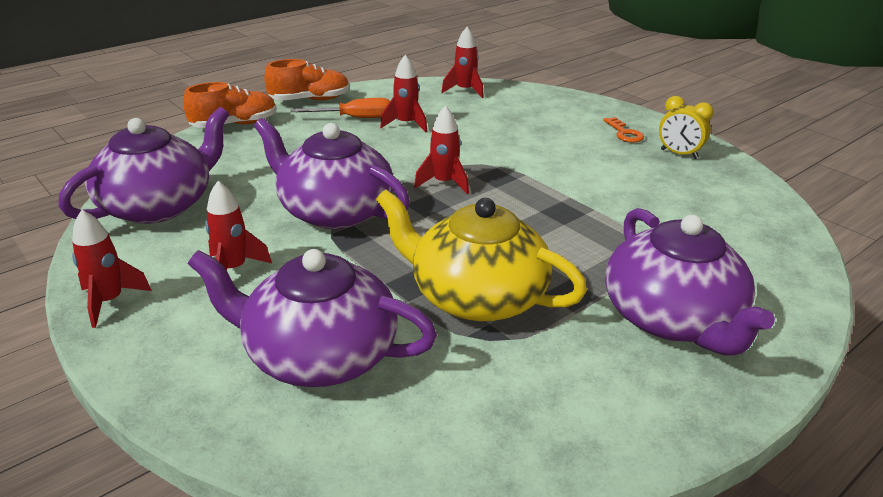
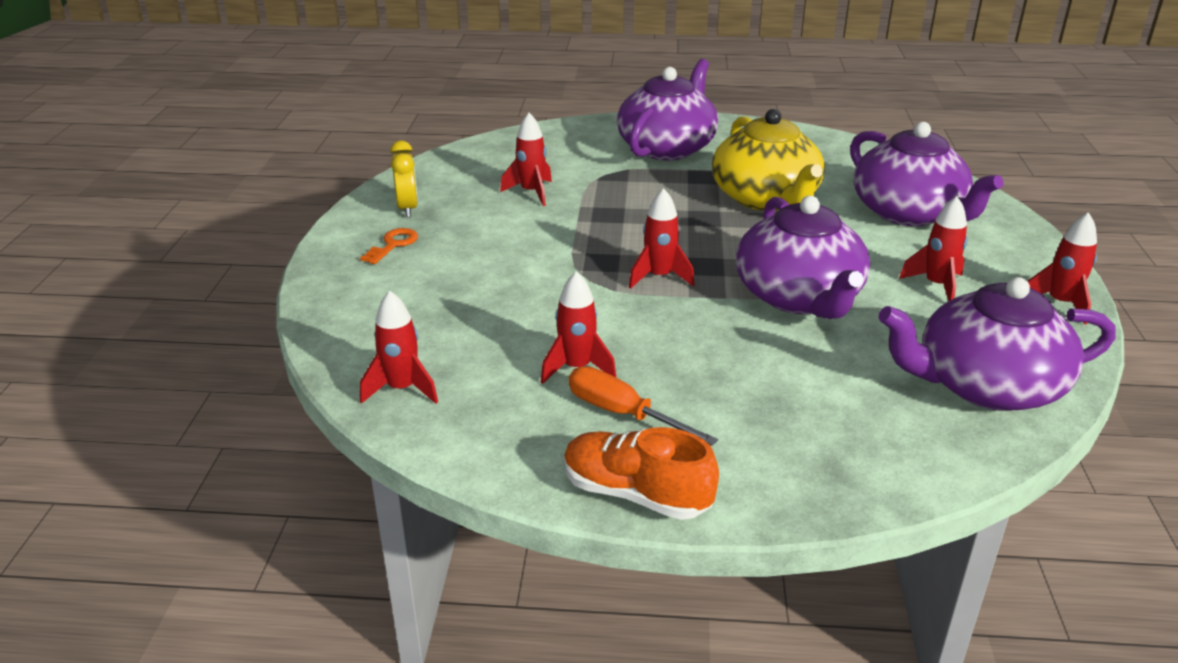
camera: 135 degrees left, 0 degrees up
orange shoe [183,82,277,128] -> none
none -> red rocket [500,113,552,206]

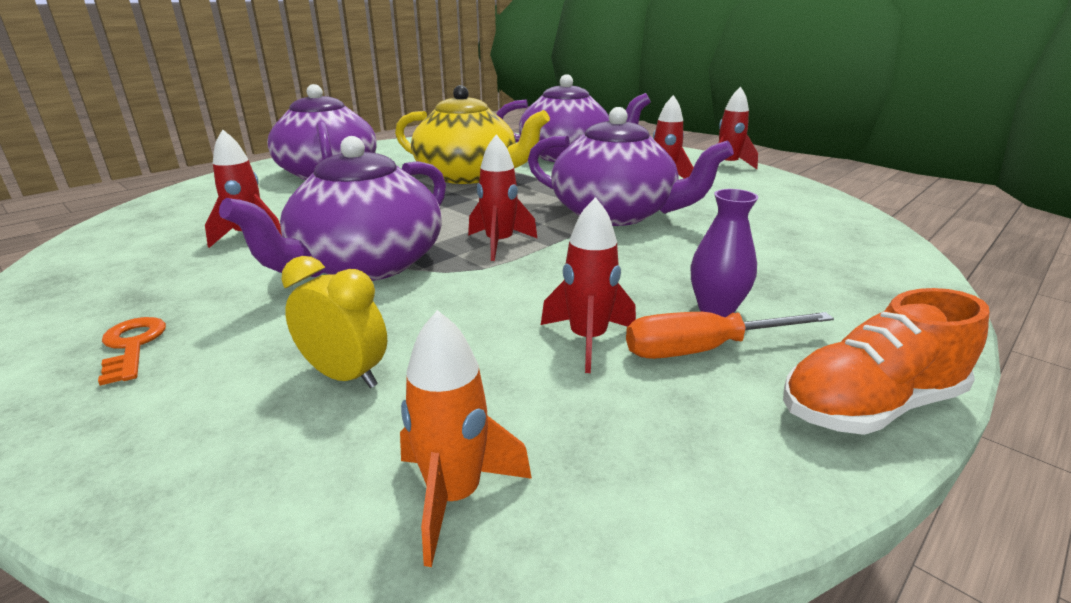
camera: 50 degrees left, 5 degrees down
red rocket [360,290,438,404] -> orange rocket [400,310,532,567]
yellow clock [390,140,418,217] -> yellow clock moved to [282,256,387,388]
purple teapot [878,277,1116,411] -> purple teapot moved to [219,136,446,281]
none -> purple vase [691,189,758,317]

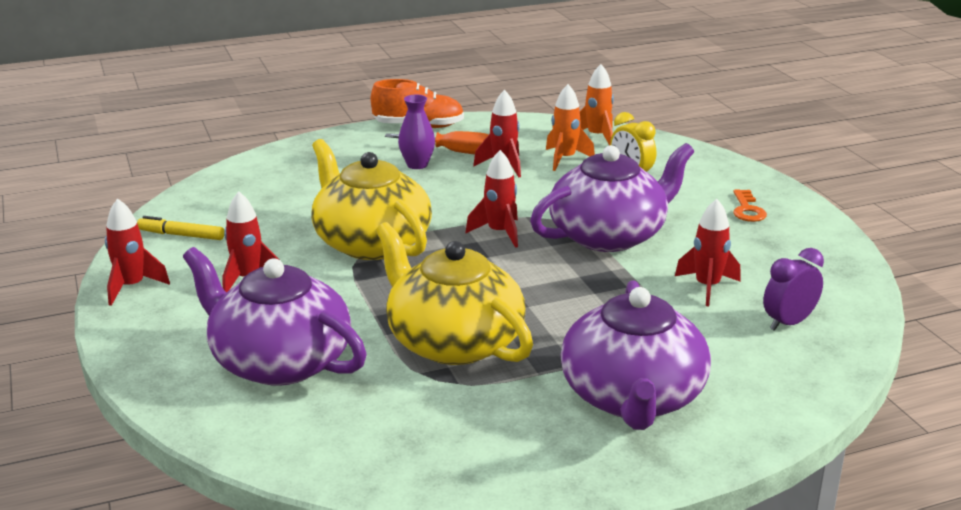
camera: 155 degrees left, 0 degrees up
purple teapot [528,107,734,226] -> yellow teapot [311,139,432,260]
none -> yellow marker [137,216,224,240]
none -> orange rocket [546,84,595,171]
none -> purple clock [763,248,824,331]

